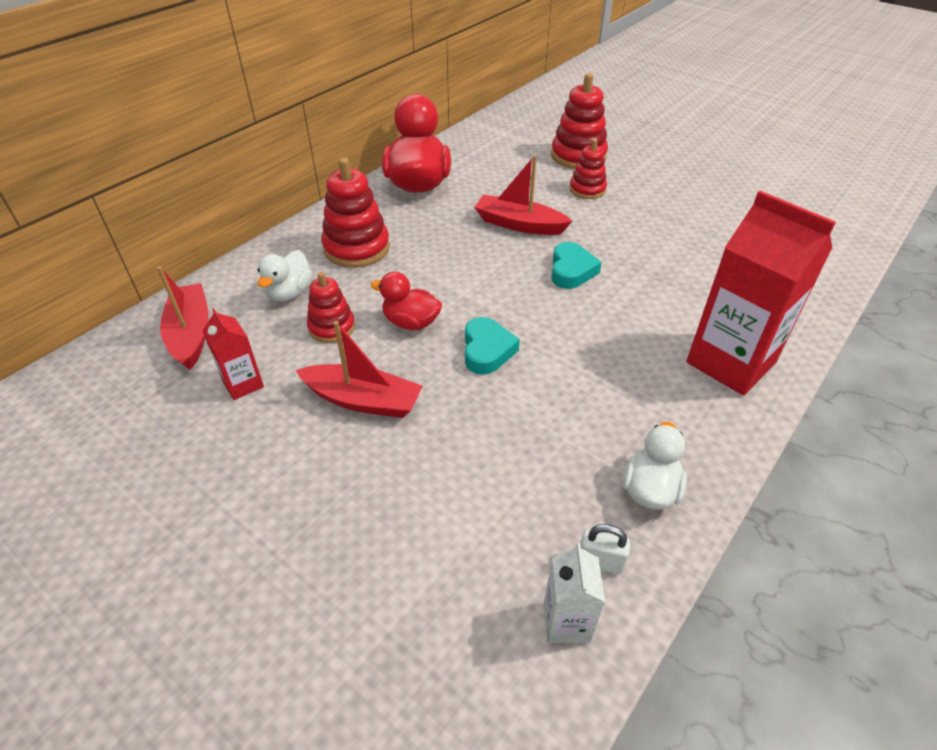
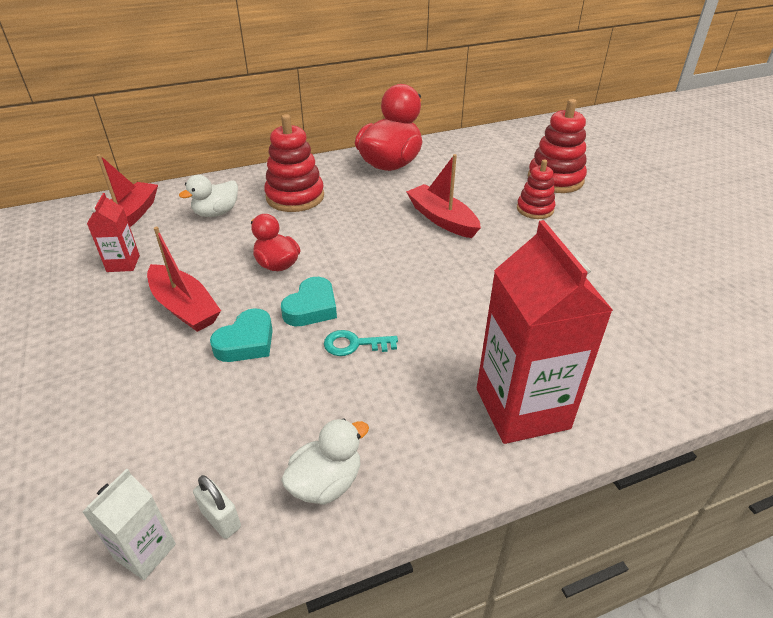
camera: 30 degrees right, 5 degrees down
red stacking toy [307,272,355,343] -> none
turquoise heart [551,242,602,289] -> turquoise heart moved to [210,308,273,362]
none -> turquoise key [324,330,398,356]

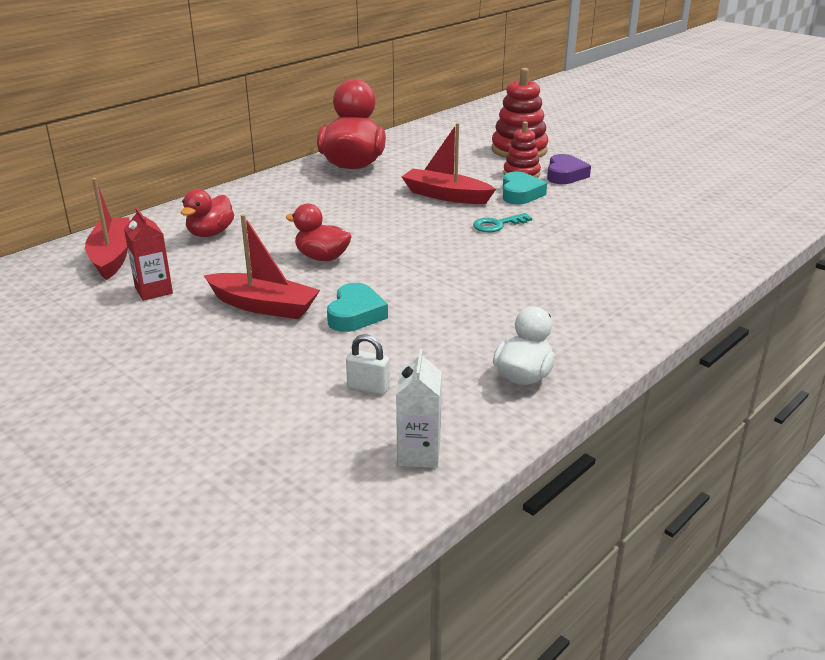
camera: 25 degrees left, 10 degrees down
white duck [179,175,238,217] -> red duck [181,189,234,237]
white padlock [193,475,241,539] -> white padlock moved to [346,335,390,395]
red stacking toy [264,114,324,212] -> none
turquoise heart [281,277,337,326] -> turquoise heart moved to [503,172,547,204]
turquoise key [324,330,398,356] -> turquoise key moved to [473,213,532,233]
red carton [477,220,613,444] -> none
none -> purple heart [547,154,591,184]

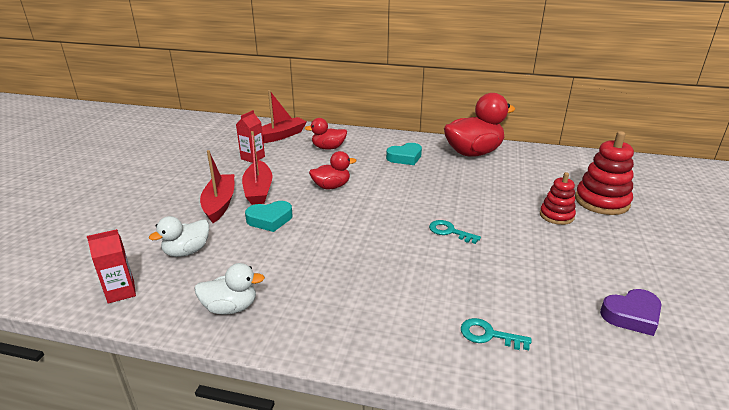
camera: 60 degrees right, 0 degrees up
red duck [286,203,352,261] -> red duck turned 75 degrees clockwise [309,151,356,189]
white padlock [346,335,390,395] -> white duck [149,216,209,257]
white carton [396,349,442,468] -> red carton [87,229,136,304]
red boat [402,123,496,204] -> red boat moved to [200,150,234,223]
turquoise heart [503,172,547,204] -> turquoise heart moved to [386,143,422,165]
purple heart [547,154,591,184] -> purple heart moved to [600,289,662,336]
none -> turquoise key [461,318,532,350]

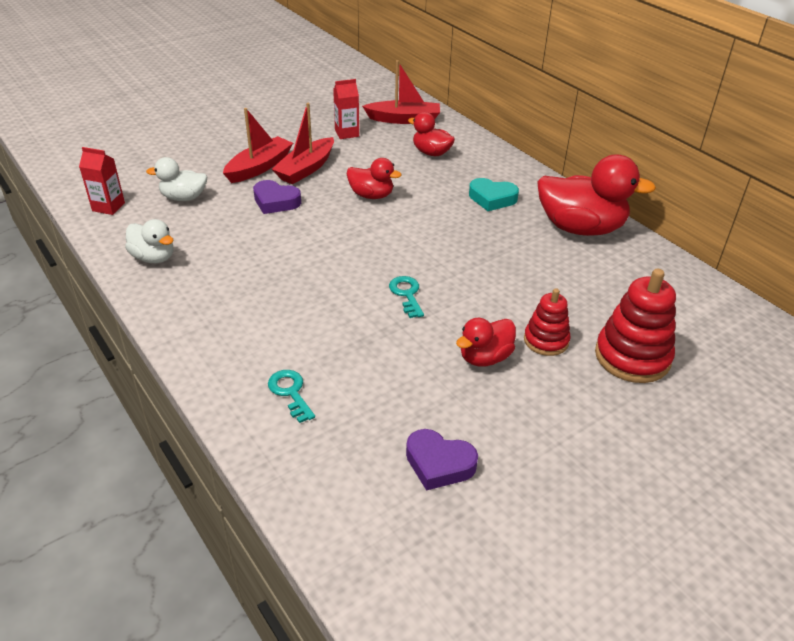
camera: 40 degrees right, 10 degrees up
turquoise heart [245,201,292,232] -> purple heart [253,180,301,214]
none -> red duck [456,318,516,367]

